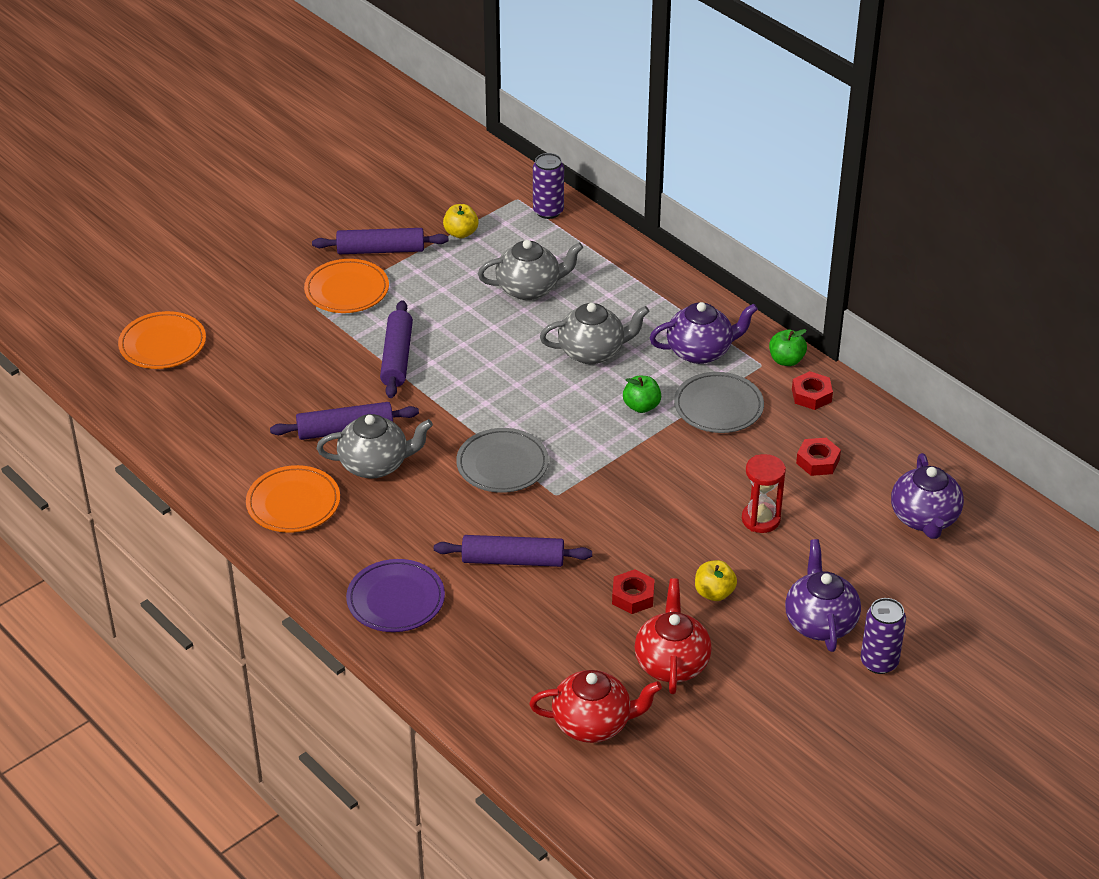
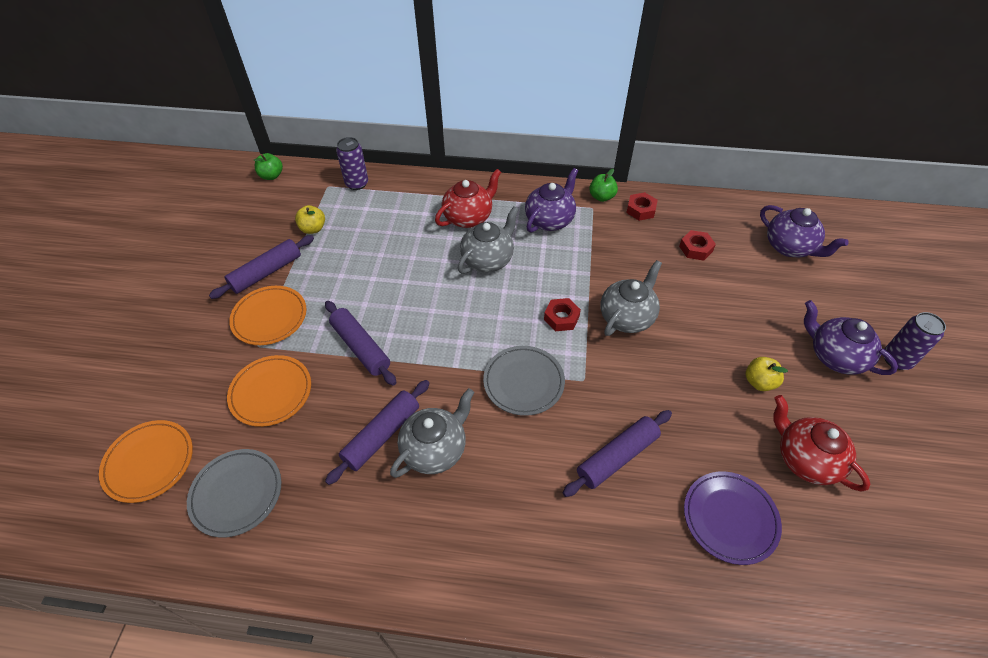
camera: 40 degrees left, 10 degrees up
orange plate [246,465,340,533] -> orange plate moved to [227,355,311,427]
purple plate [346,559,445,632] -> purple plate moved to [684,471,782,565]
grey teapot [478,240,583,300] -> grey teapot moved to [600,260,662,336]
red teapot [529,670,662,743] -> red teapot moved to [435,169,501,228]
red nut [612,569,655,614] -> red nut moved to [544,298,581,331]
green apple [623,376,661,413] -> green apple moved to [254,153,283,180]
grey plate [674,372,764,433] -> grey plate moved to [187,449,281,537]
red hourglass [742,454,786,533] -> none

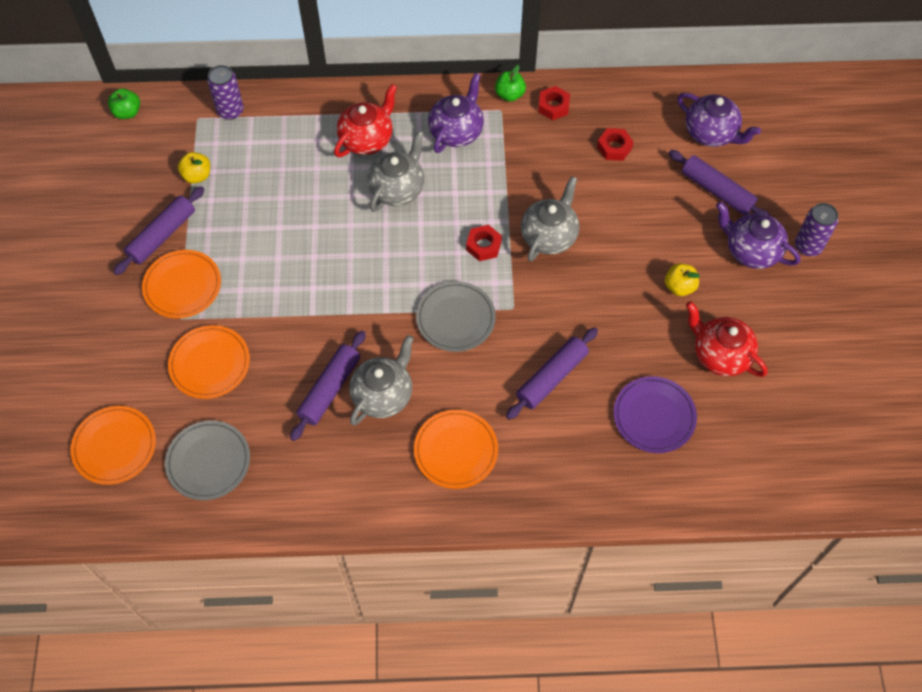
camera: 10 degrees left, 10 degrees up
purple rolling pin [325,301,396,386] -> purple rolling pin moved to [669,150,770,215]
none -> orange plate [414,410,498,489]

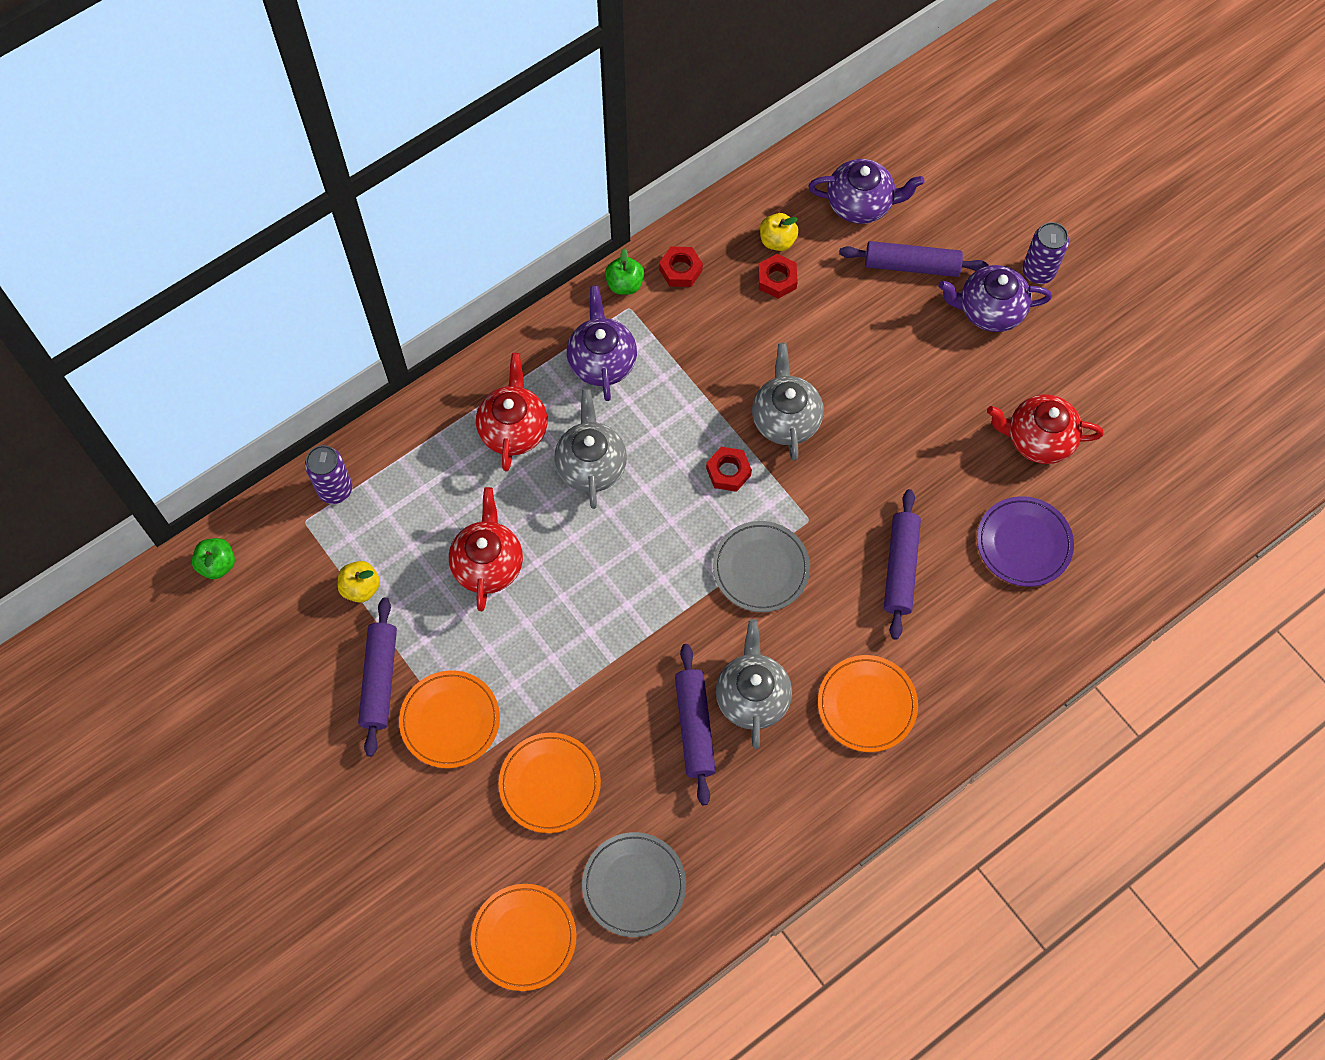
camera: 35 degrees left, 5 degrees up
yellow apple [665,263,700,296] -> yellow apple moved to [760,213,799,251]
none -> red teapot [449,487,523,611]

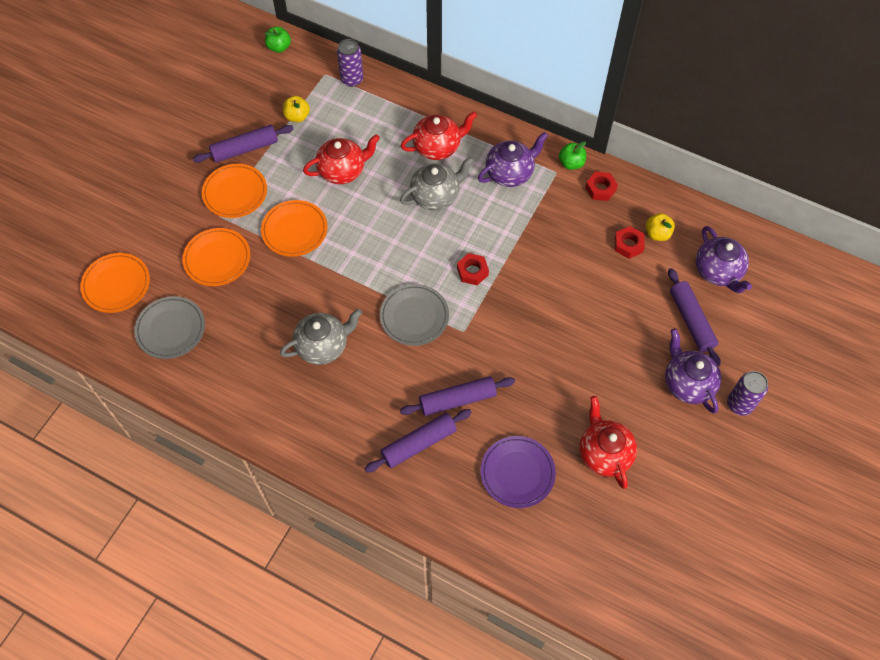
camera: 65 degrees right, 5 degrees down
purple rolling pin [675,644,716,805] -> purple rolling pin moved to [365,409,472,472]
grey teapot [752,343,824,461] -> none
orange plate [818,655,918,752] -> orange plate moved to [261,200,328,257]

